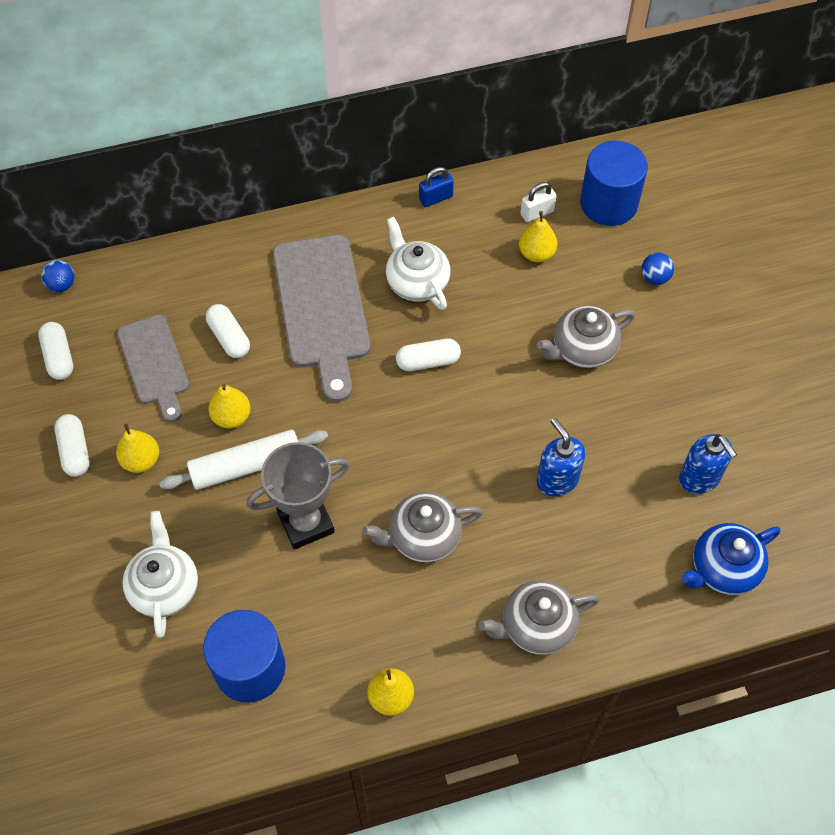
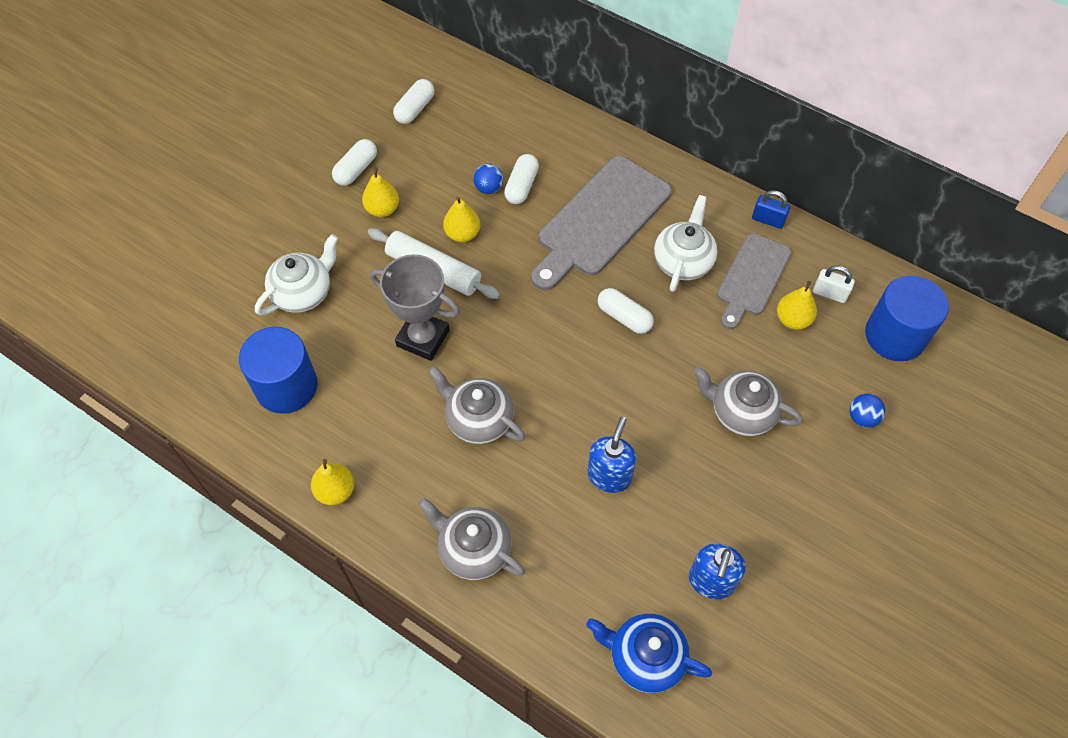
camera: 50 degrees right, 0 degrees up
blue ball [41,260,75,292] -> blue ball moved to [473,164,503,194]
grey cutting board [117,314,189,422] -> grey cutting board moved to [717,233,791,329]

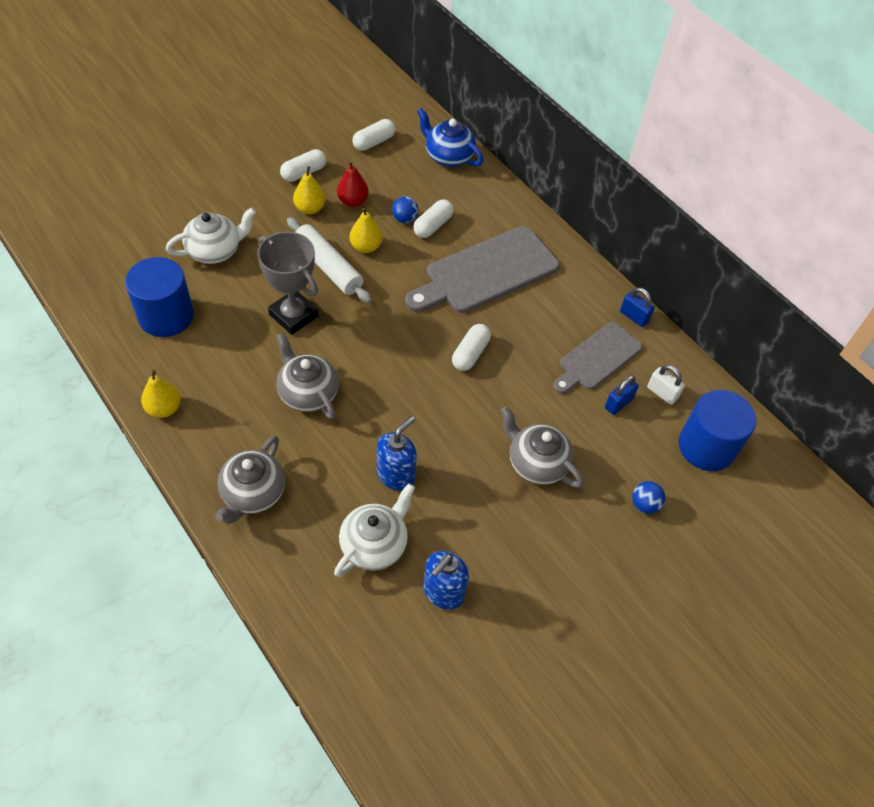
camera: 15 degrees right, 5 degrees down
grey teapot [418,498,525,580] -> grey teapot turned 120 degrees counterclockwise [215,435,285,524]
blue teapot [586,614,712,693] -> blue teapot moved to [417,107,484,167]
white capsule [598,288,654,334] -> white capsule turned 60 degrees clockwise [452,324,491,371]
white teapot [654,195,717,292] -> white teapot moved to [334,483,415,577]
yellow pear [777,281,817,330] -> blue padlock [605,375,639,415]
none -> red pear [337,161,369,207]

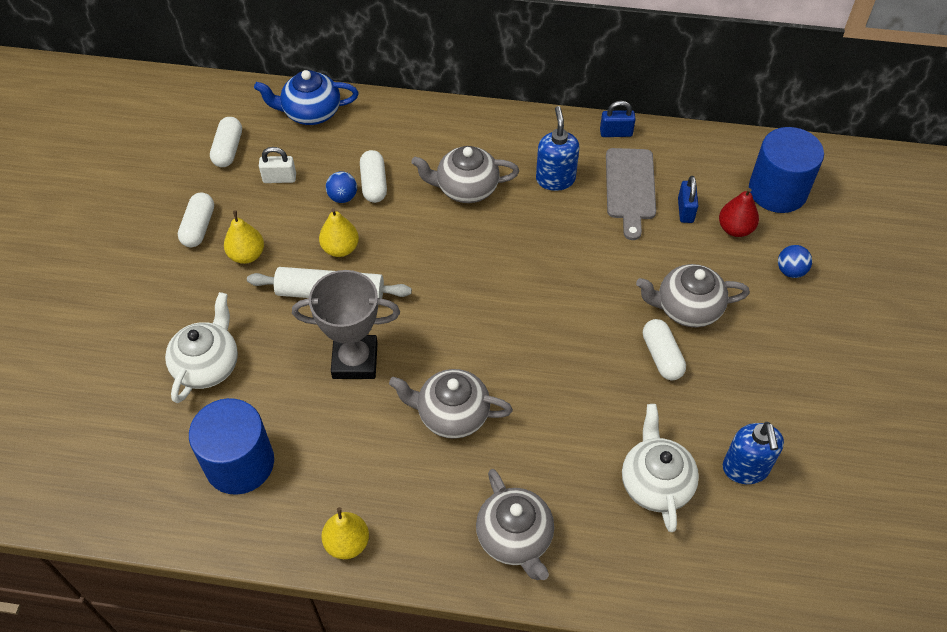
camera: 40 degrees left, 0 degrees up
red pear [337,161,369,207] -> red pear moved to [719,188,759,237]
blue soap dispenser [377,416,417,491] -> blue soap dispenser moved to [536,106,579,191]
grey cutting board [405,226,559,313] -> grey teapot [411,146,519,203]
white capsule [452,324,491,371] -> white capsule moved to [643,319,686,380]
white padlock [647,365,685,405] -> white padlock moved to [259,147,296,183]

